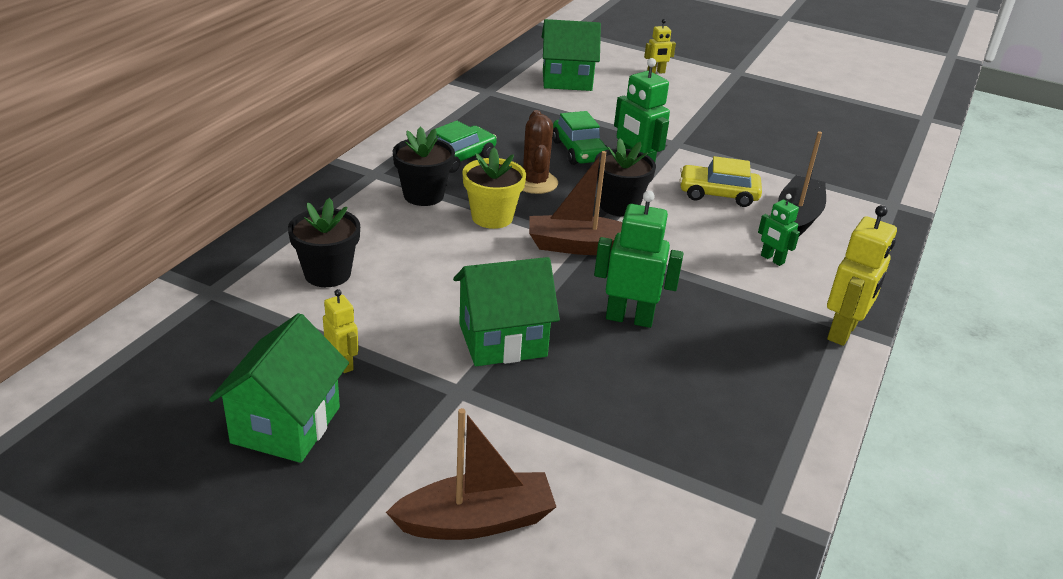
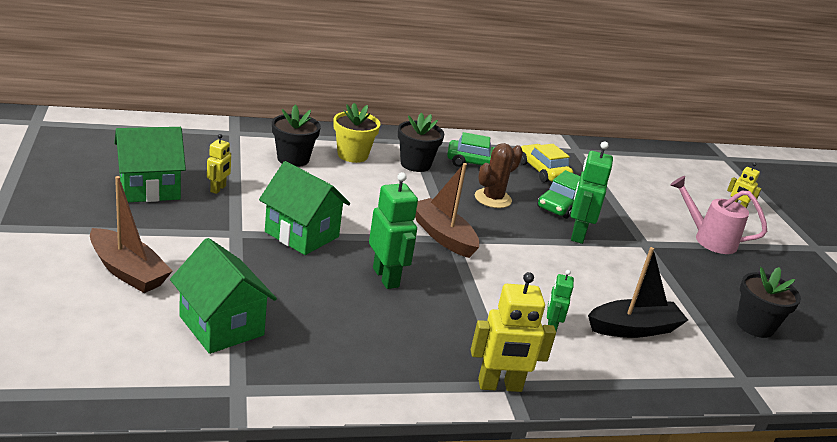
camera: 50 degrees right, 5 degrees down
yellow flower pot [462,147,526,229] -> yellow flower pot moved to [333,103,380,163]
green house [542,19,601,91] -> green house moved to [170,238,277,354]
black flower pot [595,138,656,217] -> black flower pot moved to [736,267,801,338]
yellow car [679,156,762,207] -> yellow car moved to [520,144,573,183]
none -> pink watering can [670,176,767,254]

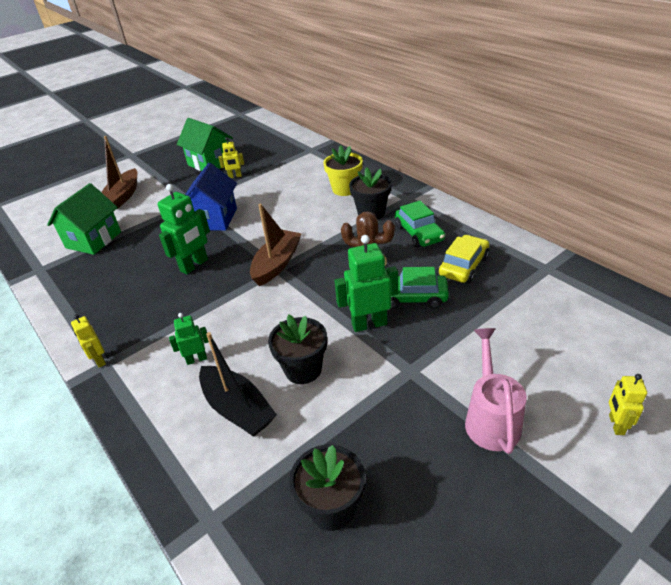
camera: 70 degrees right, 10 degrees up
green house [259,161,350,255] -> blue house [185,163,237,231]
black flower pot [272,105,321,167] -> black flower pot moved to [268,314,327,384]
yellow robot [471,272,556,392] -> yellow robot [71,314,106,367], size x0.57

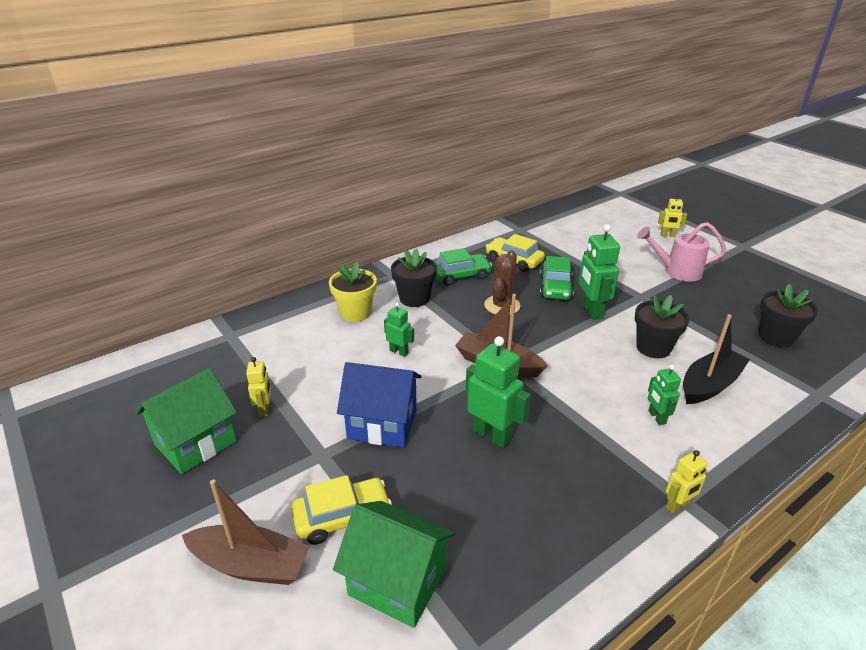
camera: 90 degrees left, 5 degrees down
none -> yellow car [291,475,392,545]
none -> green robot [384,302,414,357]

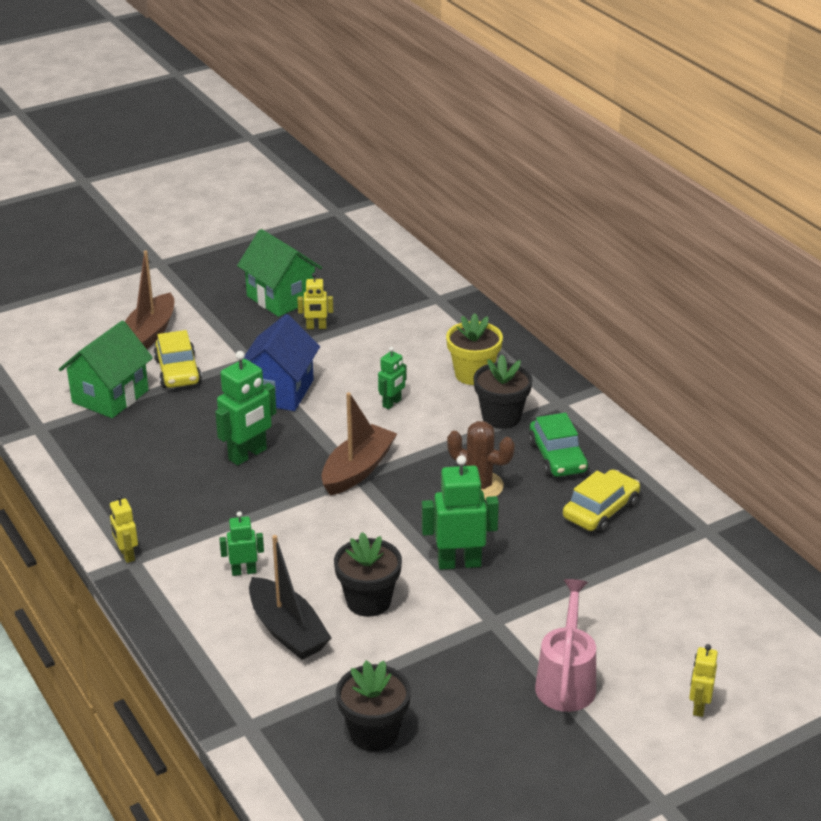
camera: 95 degrees right, 0 degrees up
green car [540,256,574,300] -> none

